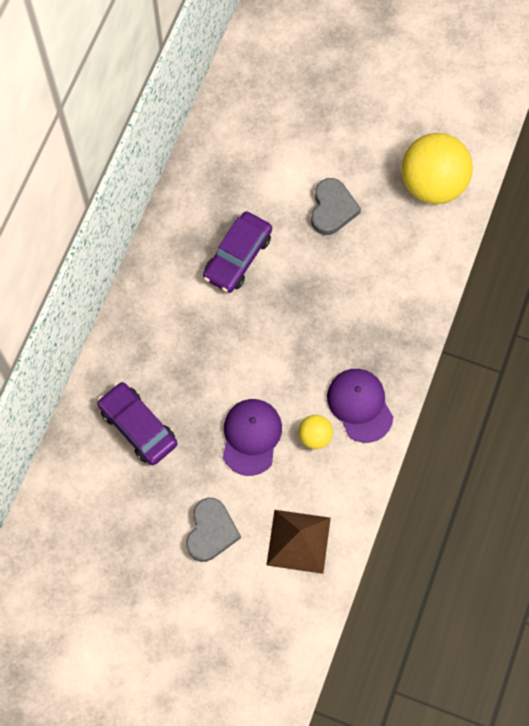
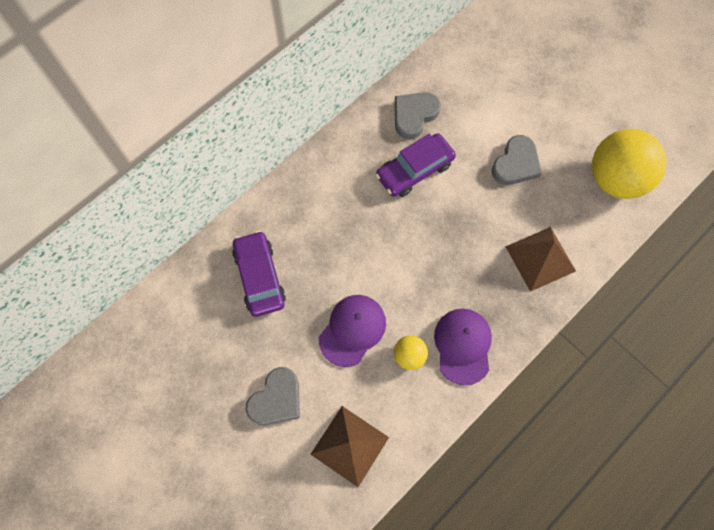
camera: 25 degrees right, 0 degrees up
none -> grey heart [395,92,441,140]
none -> brown pyramid [505,227,576,292]

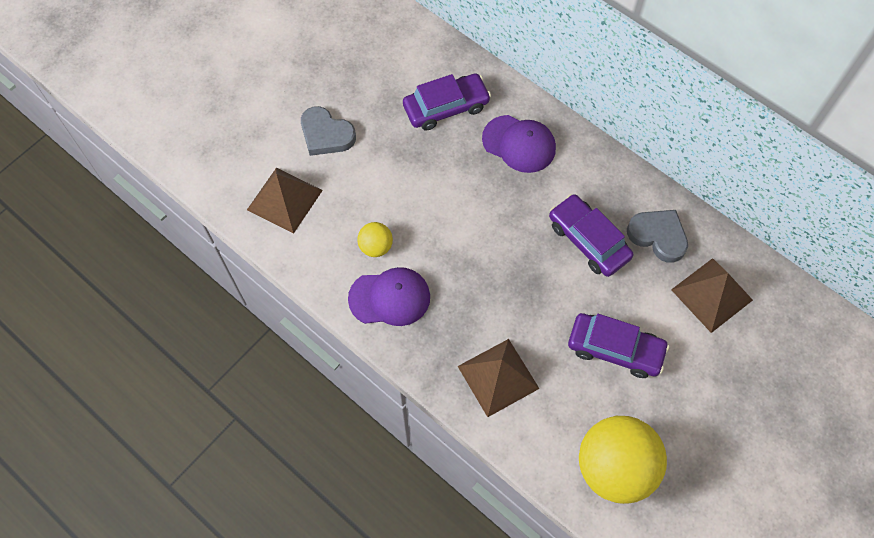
camera: 85 degrees right, 5 degrees down
purple cap [319,295,386,367] -> purple cap moved to [482,115,556,173]
grey heart [492,135,542,185] -> purple car [568,313,669,378]
none -> brown pyramid [671,258,753,333]

